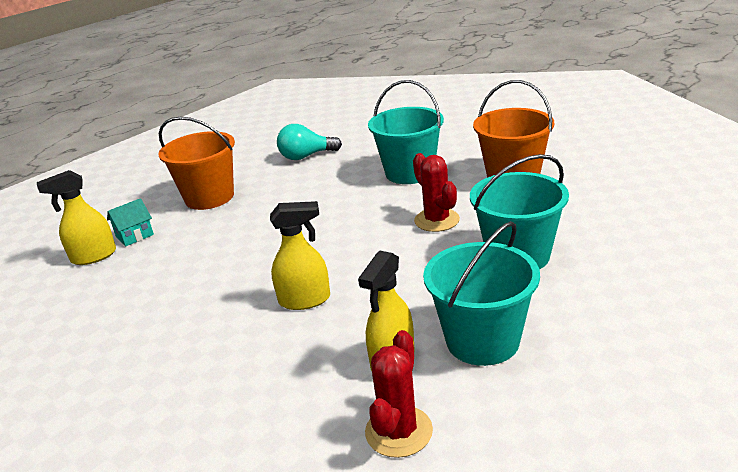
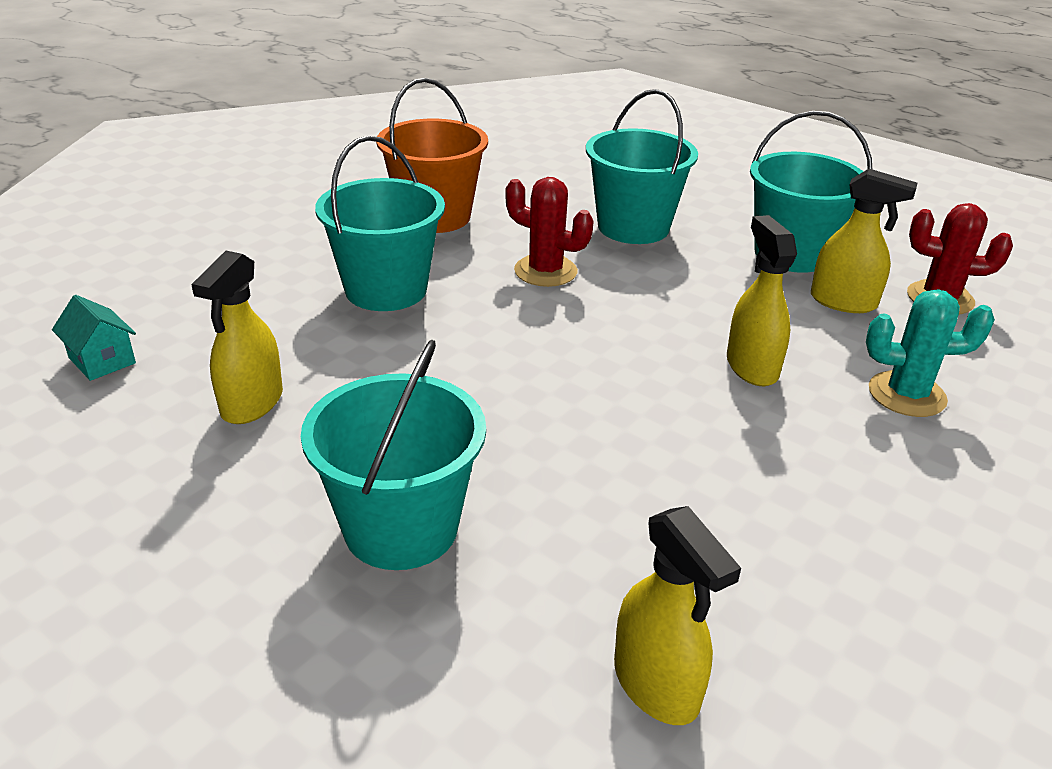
camera: 100 degrees left, 5 degrees up
turquoise house [107,198,154,246] -> turquoise house moved to [52,295,136,381]
orange bucket [158,117,235,210] -> turquoise bucket [301,339,486,570]
turquoise light bulb [277,124,342,160] -> yellow spray bottle [191,251,283,424]
red cactus [413,153,460,232] -> red cactus turned 60 degrees clockwise [505,177,594,287]
none -> turquoise cactus [866,289,995,417]

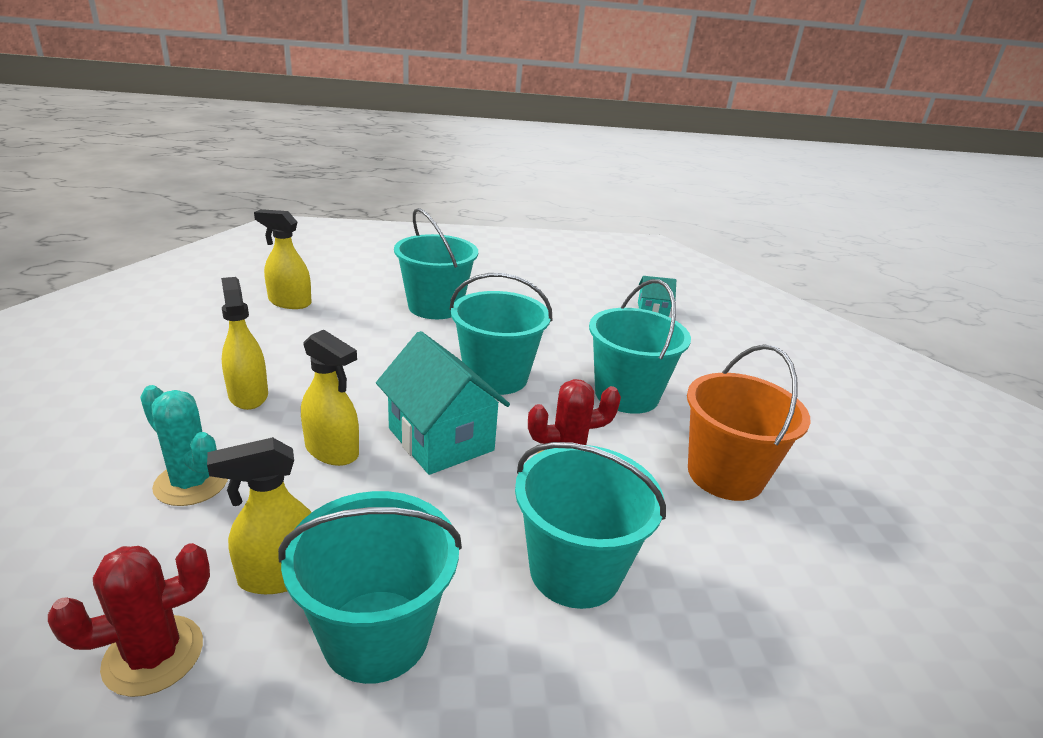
camera: 135 degrees right, 5 degrees down
yellow spray bottle [191,251,283,424] -> yellow spray bottle moved to [221,277,268,410]
turquoise cactus [866,289,995,417] -> turquoise cactus turned 75 degrees clockwise [140,385,228,506]
none -> turquoise house [376,331,510,475]
none -> turquoise bucket [449,273,552,395]

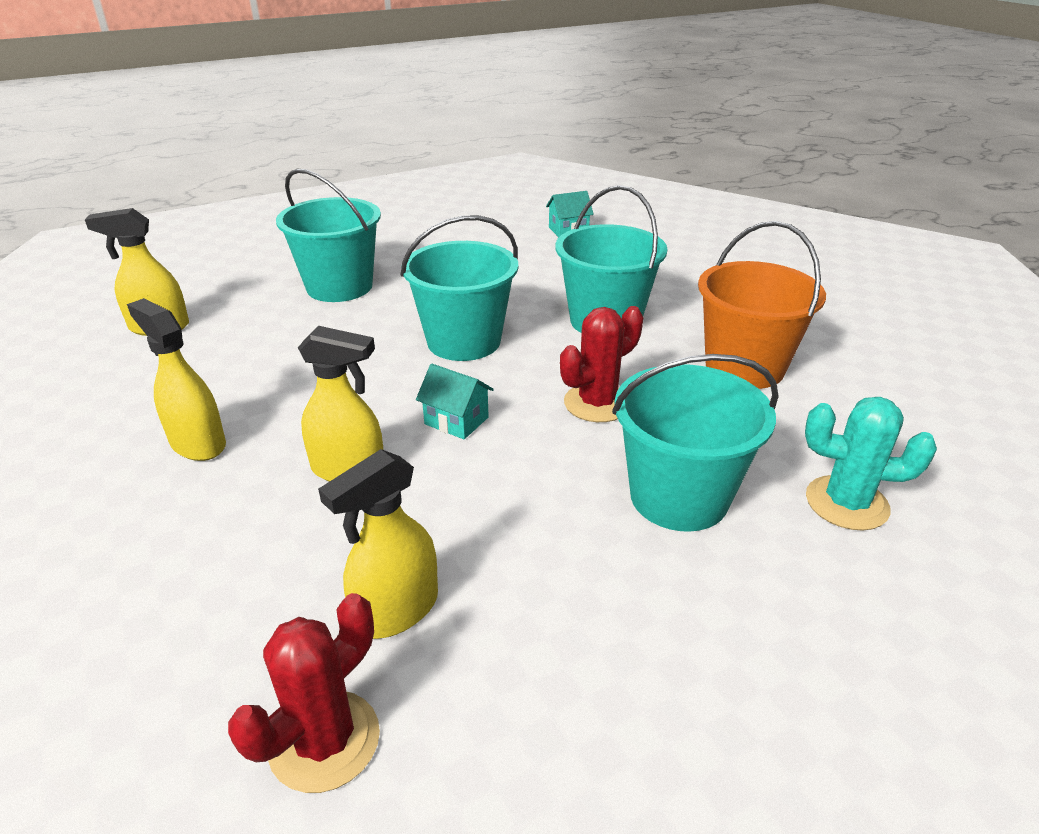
camera: 20 degrees left, 5 degrees up
turquoise cactus [140,385,228,506] -> turquoise cactus moved to [805,397,937,531]
turquoise bucket [278,491,462,684] -> none
turquoise house [376,331,510,475] -> turquoise house [416,364,494,439], size x0.50

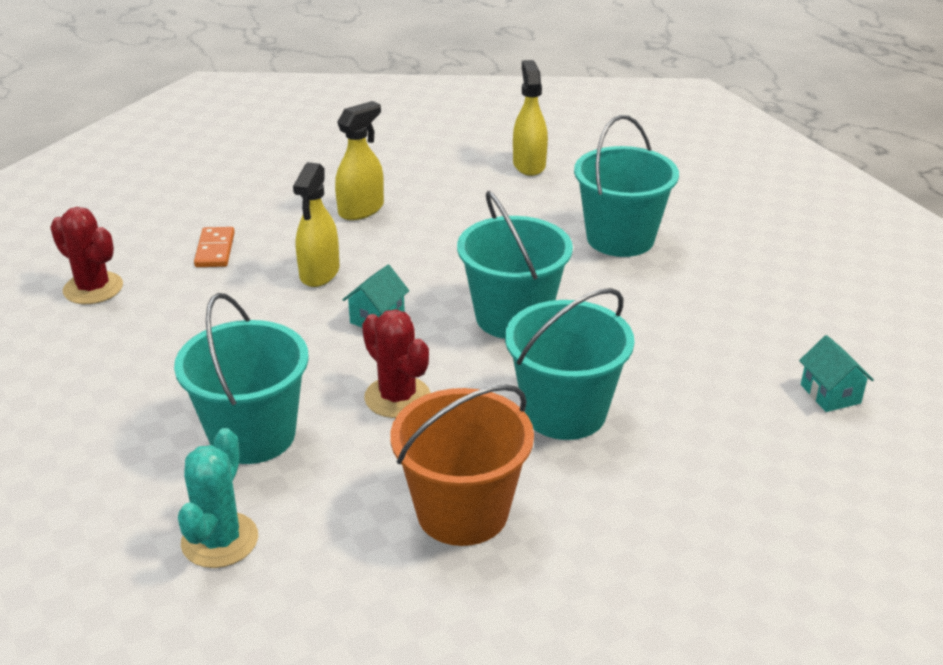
camera: 90 degrees right, 0 degrees up
yellow spray bottle [318,449,438,639] -> none
none -> orange domino [194,227,235,267]

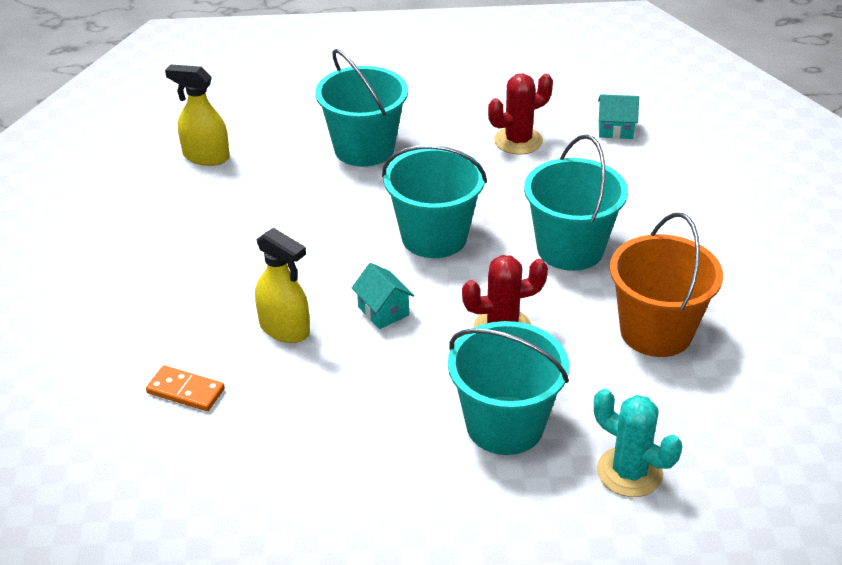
camera: 65 degrees left, 5 degrees up
red cactus [50,207,123,304] -> red cactus moved to [488,74,553,155]
yellow spray bottle [335,101,384,220] -> none

